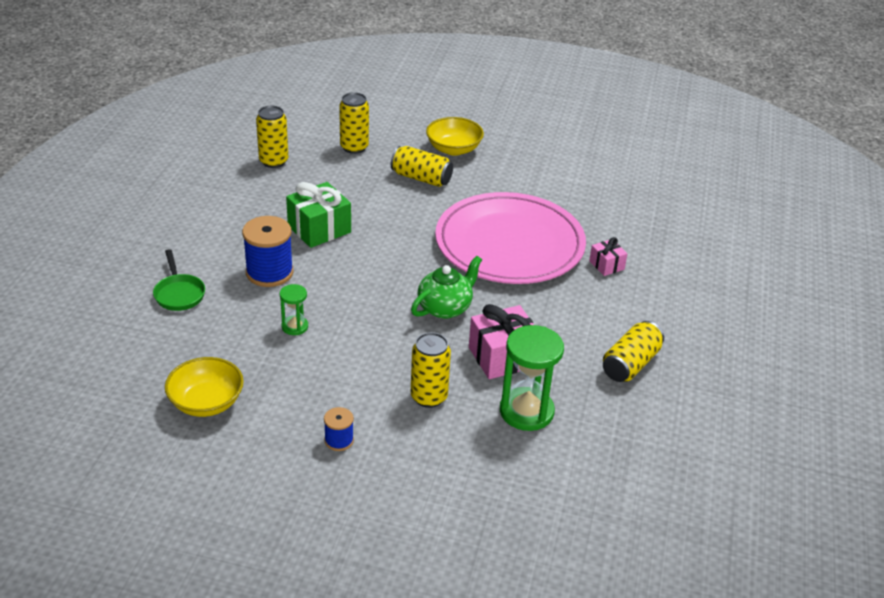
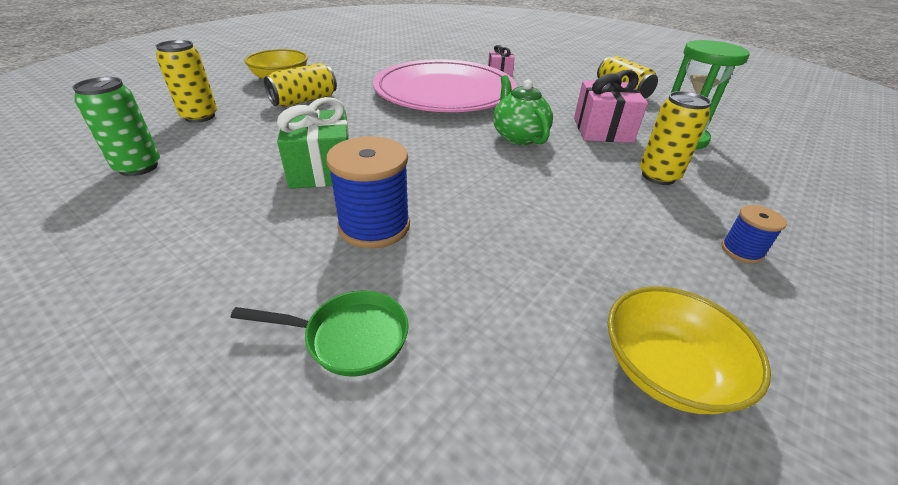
camera: 65 degrees left, 0 degrees up
yellow can [256,106,288,168] -> green can [72,77,160,176]
green hourglass [280,284,308,335] -> none

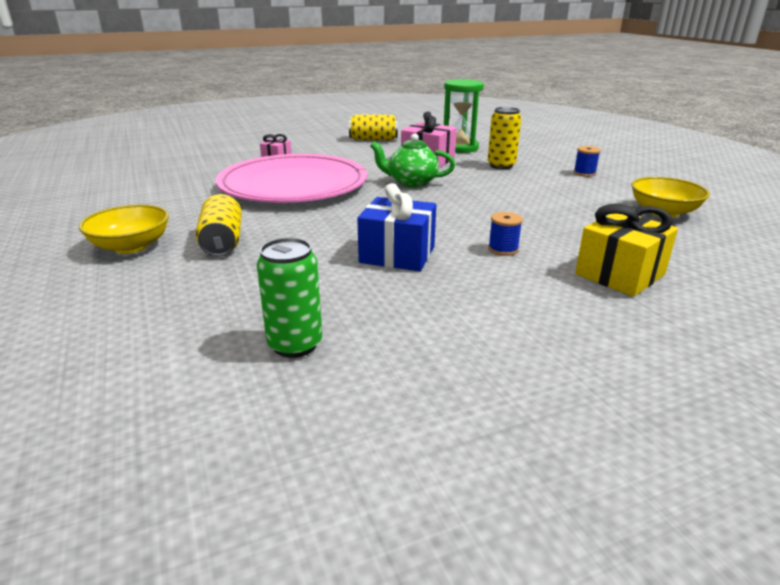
camera: 60 degrees left, 10 degrees down
yellow can [156,40,217,123] -> none
green pan [231,291,409,376] -> yellow gift [575,204,678,297]
green gift [277,97,349,189] -> blue gift [357,183,436,271]
blue spool [326,136,410,248] -> blue spool [488,212,523,256], size x0.52

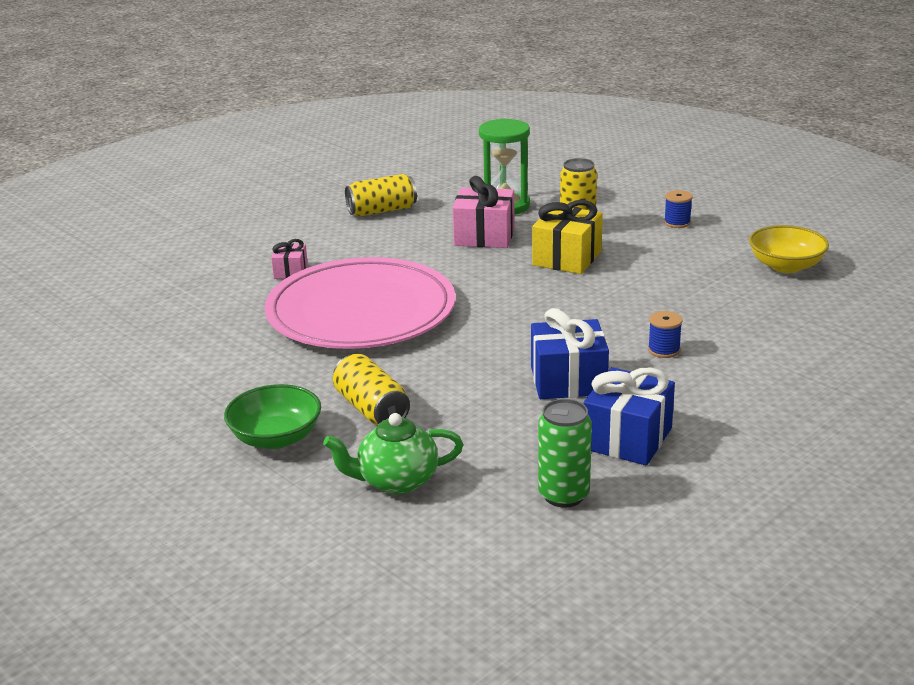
camera: 20 degrees left, 0 degrees up
yellow bowl [79,205,169,254] -> green bowl [224,384,321,449]
green teapot [370,133,455,187] -> green teapot moved to [323,413,463,495]
yellow gift [575,204,678,297] -> yellow gift moved to [532,200,603,274]
none -> blue gift [584,367,675,465]

